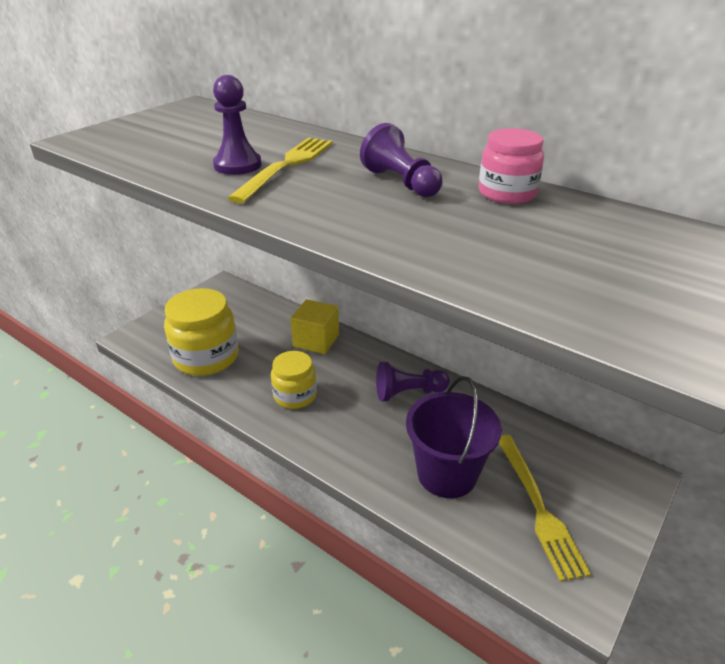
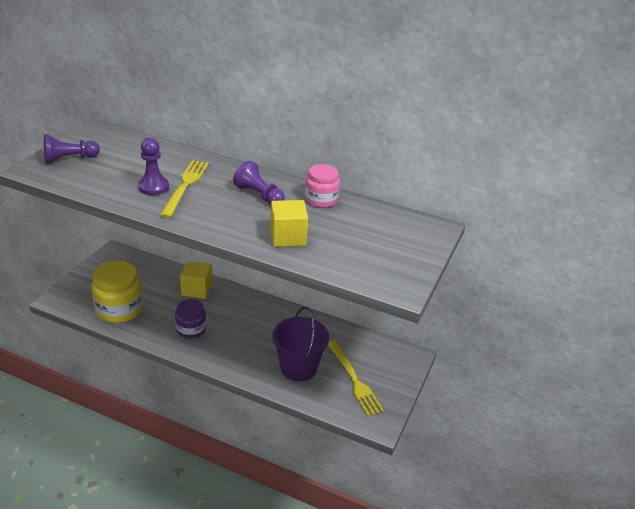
camera: 15 degrees left, 0 degrees up
yellow jar [271,351,317,409] -> purple jar [175,299,206,339]
purple pawn [376,362,450,401] -> purple pawn moved to [44,134,100,164]
none -> yellow cube [270,200,308,247]

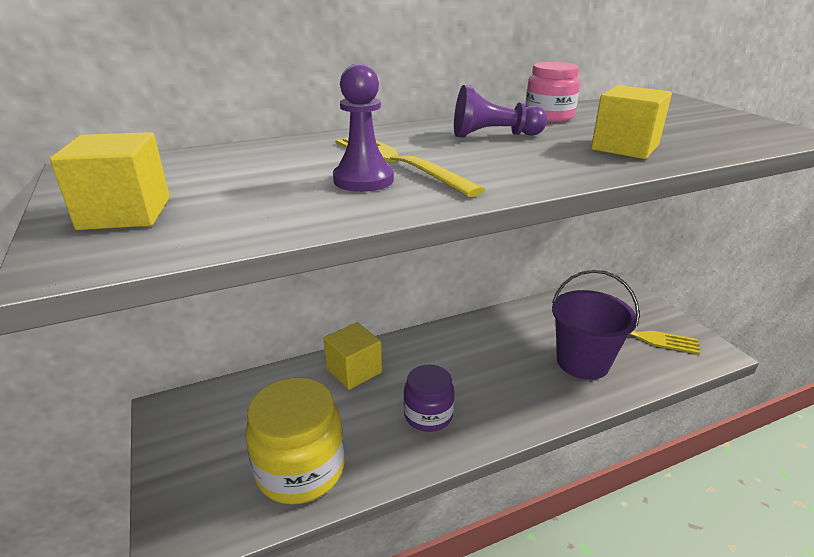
camera: 45 degrees left, 5 degrees down
purple pawn [44,134,100,164] -> yellow cube [50,132,170,230]

